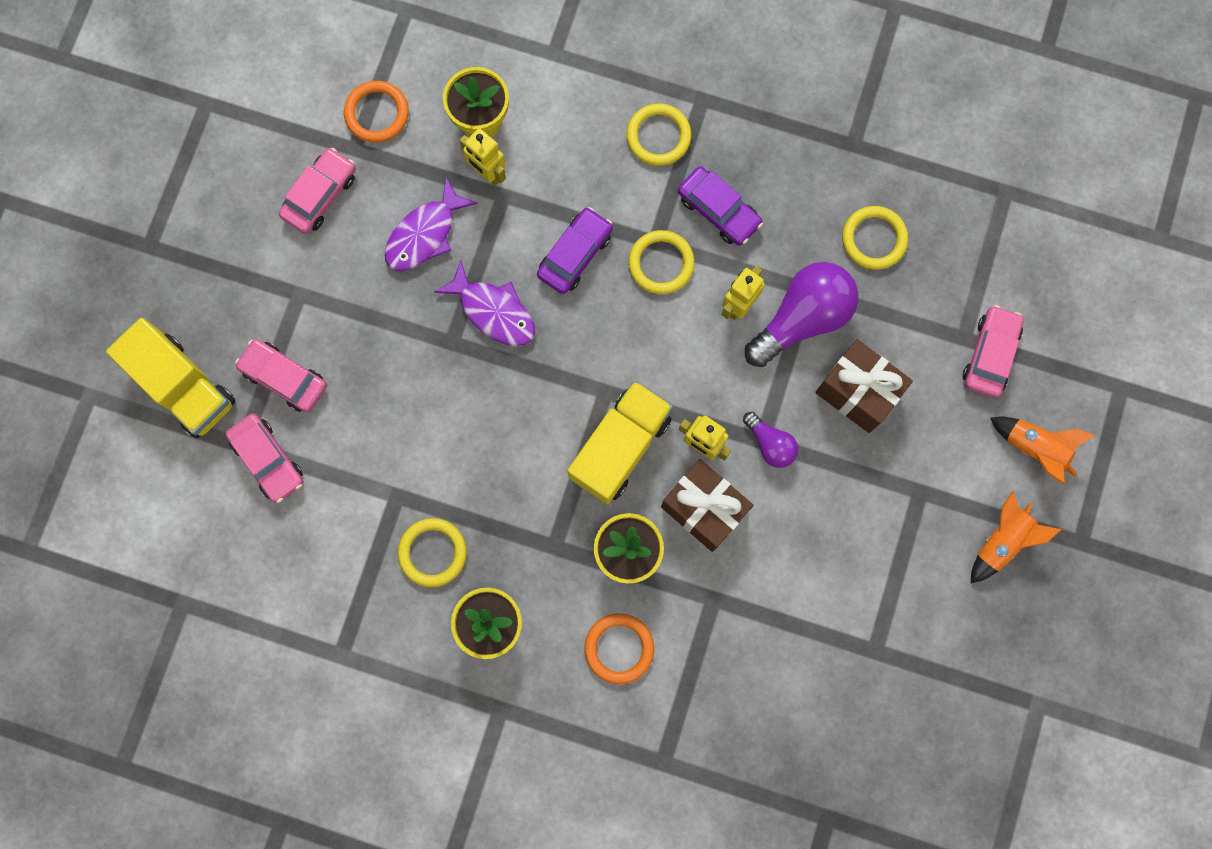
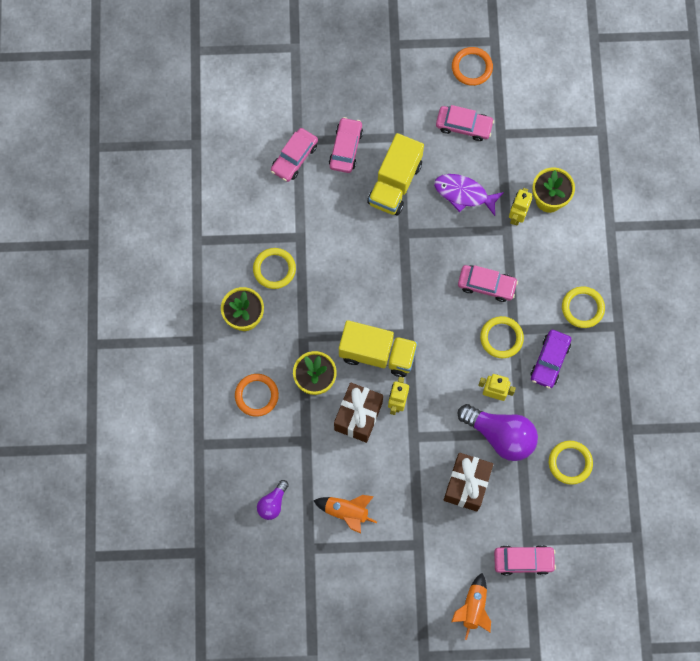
camera: 70 degrees right, 5 degrees down
yellow truck [106,318,236,438] -> yellow truck moved to [367,133,424,215]
orange ring [344,81,409,143] -> orange ring moved to [452,47,493,86]
purple fish [434,260,535,346] -> none
purple car [537,207,613,294] -> pink car [458,265,518,302]
purple light bulb [743,412,798,468] -> purple light bulb moved to [257,480,289,520]
orange rocket [971,491,1062,583] -> orange rocket moved to [313,495,377,533]

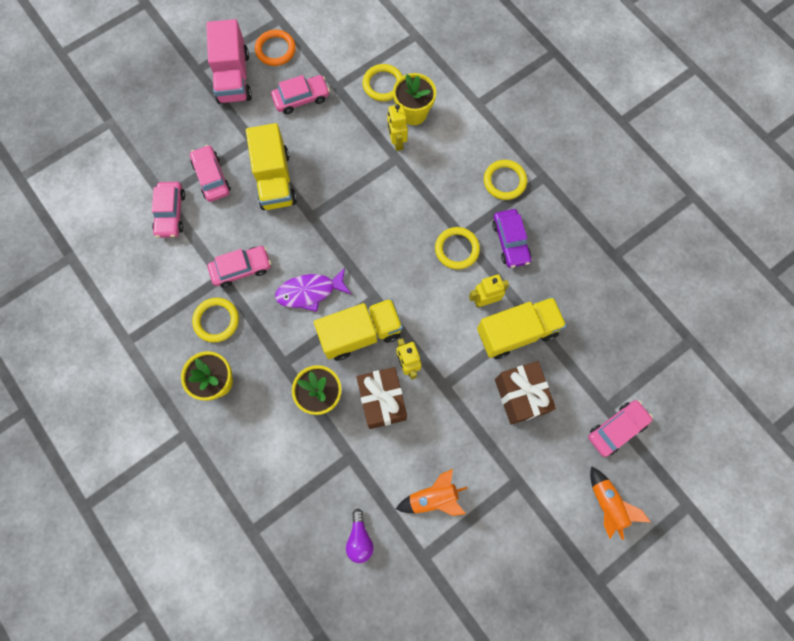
camera: 35 degrees left, 0 degrees up
orange ring [235,374,279,417] -> none
purple fish [434,174,504,216] -> purple fish moved to [275,267,352,312]
purple light bulb [457,404,538,461] -> yellow truck [477,297,567,359]
pink car [458,265,518,302] -> pink car moved to [207,246,271,287]
yellow ring [549,441,593,485] -> yellow ring moved to [362,64,402,101]
none -> pink truck [206,19,252,104]

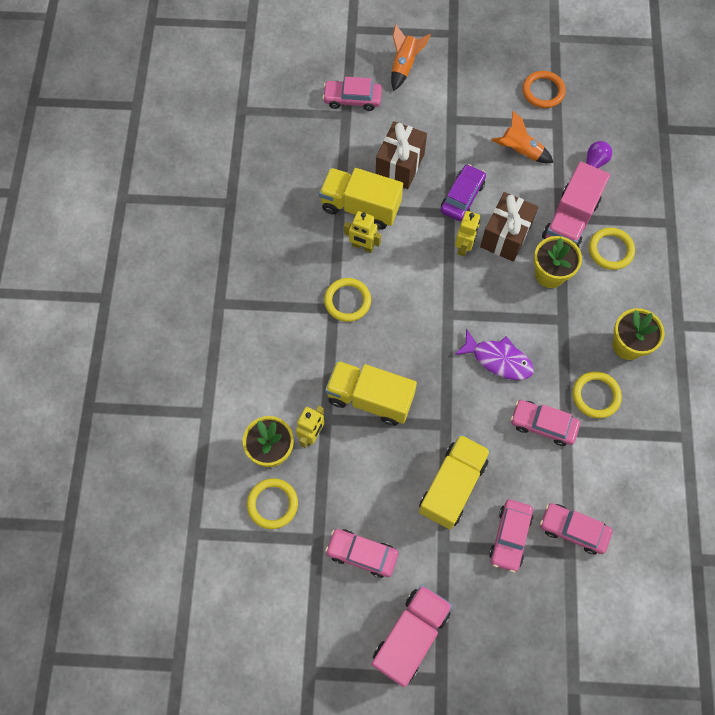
camera: 140 degrees left, 5 degrees down
pink car [152,182,185,238] -> pink car turned 105 degrees counterclockwise [540,503,613,554]
orange ring [255,30,296,66] -> orange ring moved to [523,71,566,108]
yellow truck [314,298,403,361] -> yellow truck moved to [325,361,417,426]
yellow ring [484,160,527,200] -> yellow ring moved to [589,228,635,270]
purple car [492,209,531,268] -> purple car moved to [440,164,486,221]
none -> pink truck [542,162,610,247]

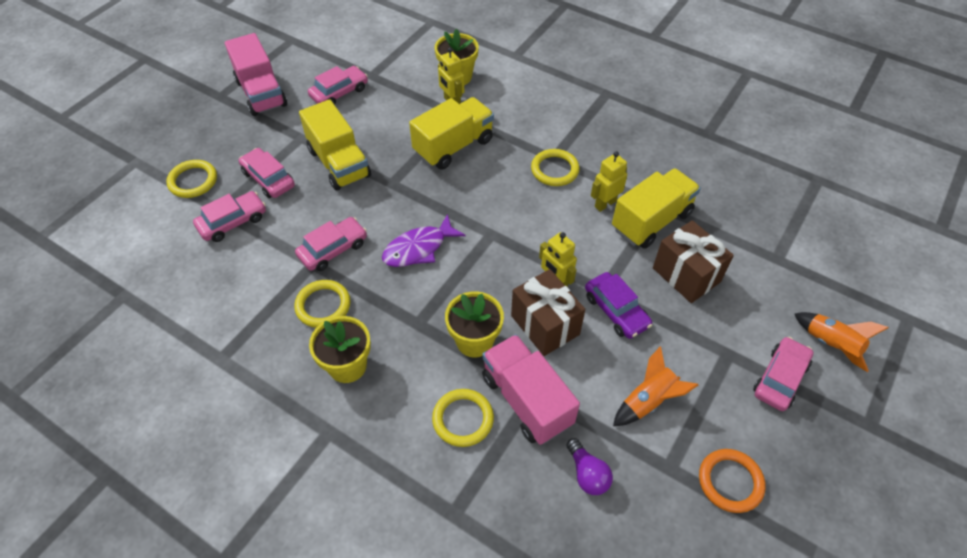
camera: 120 degrees right, 15 degrees down
yellow ring [247,478,298,529] -> yellow ring moved to [166,160,217,198]
pink car [323,77,382,111] -> pink car moved to [753,337,813,411]

